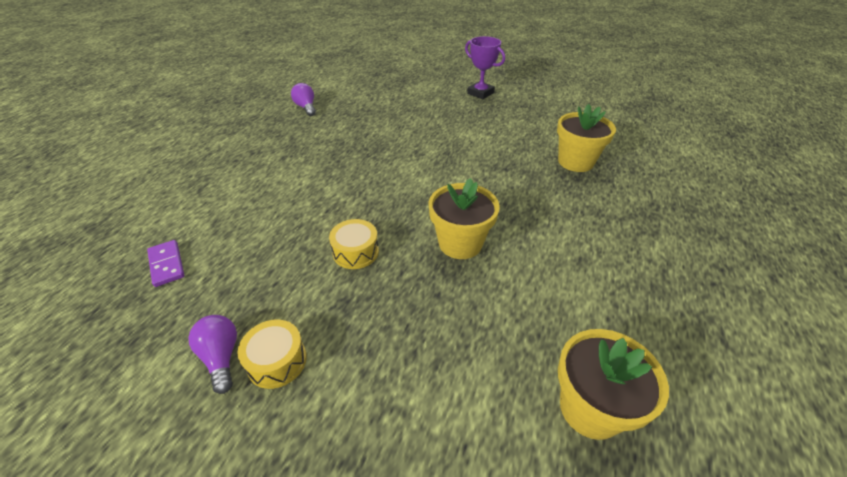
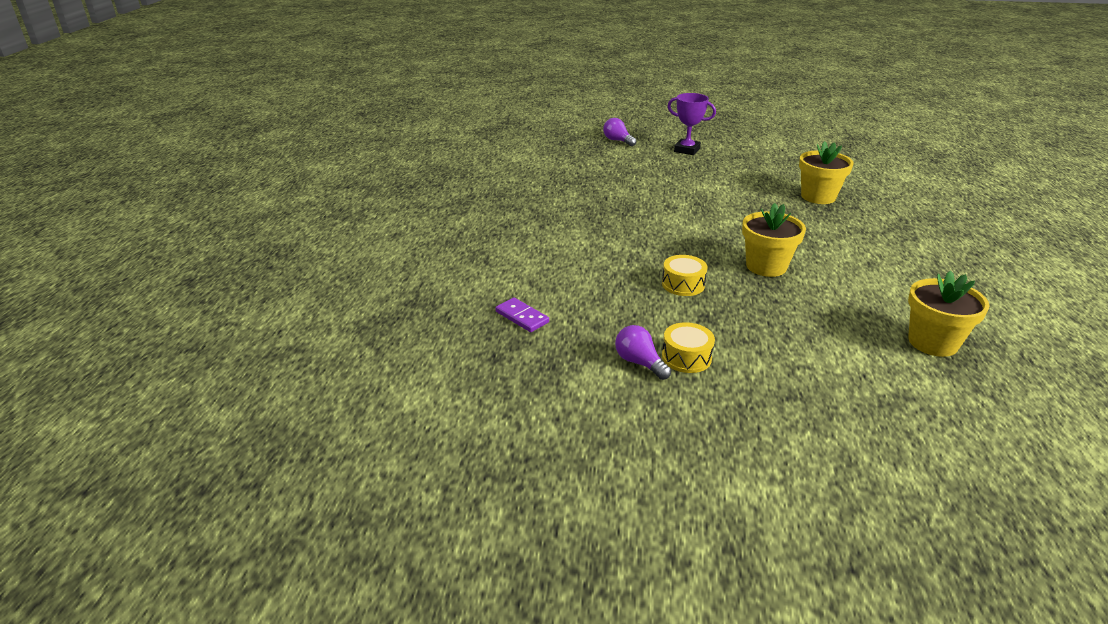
camera: 15 degrees left, 10 degrees down
purple light bulb [291,83,316,116] -> purple light bulb moved to [603,118,636,146]

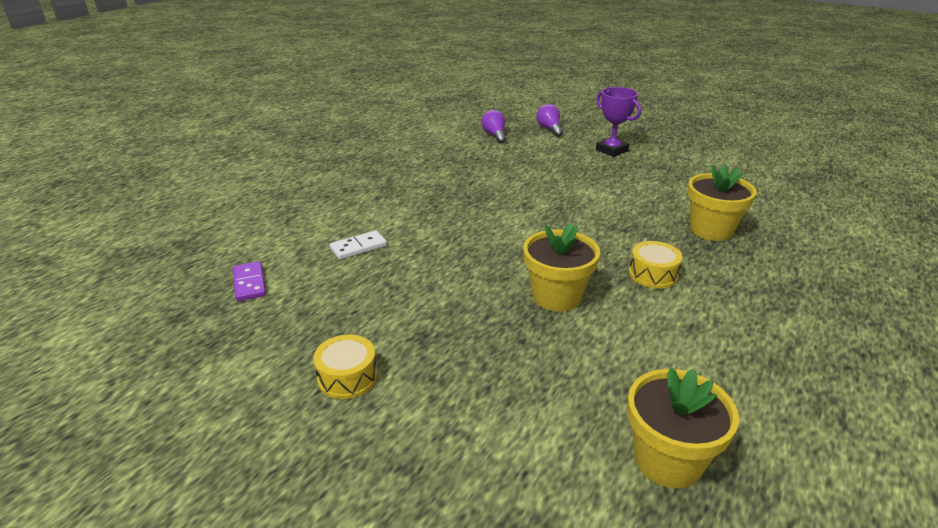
camera: 25 degrees right, 0 degrees up
purple light bulb [615,325,671,380] -> purple light bulb moved to [482,110,506,144]
yellow drum [662,255,707,296] -> yellow drum moved to [629,241,683,289]
none -> white domino [330,230,387,260]

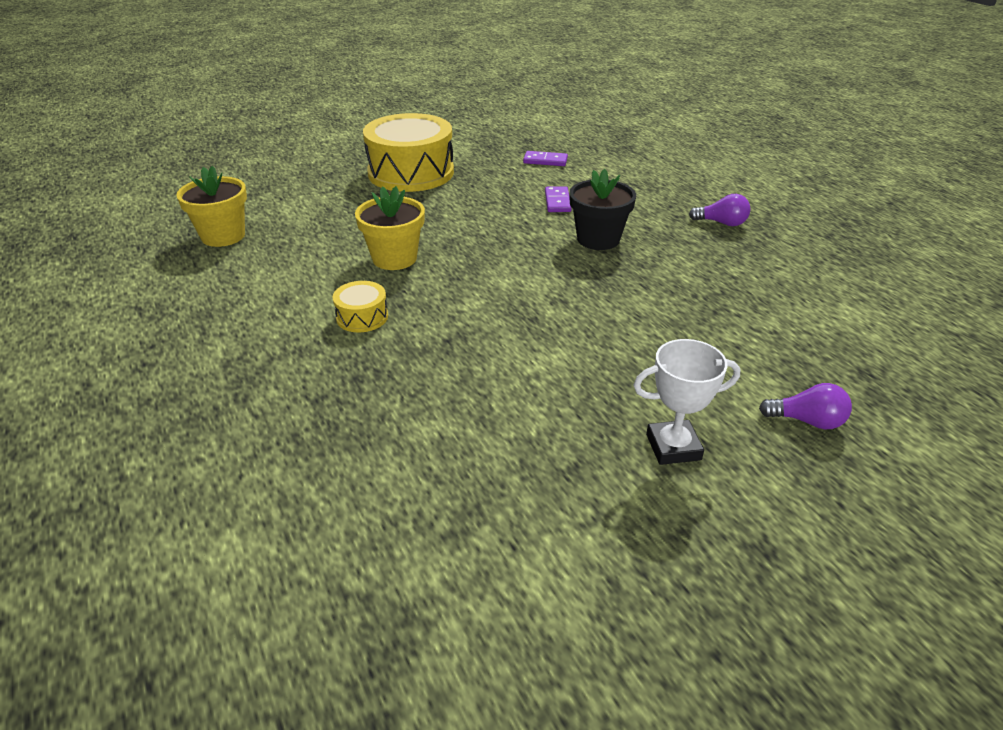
camera: 120 degrees right, 5 degrees up
yellow drum [313,335,378,399] -> yellow drum [363,113,454,192], size x2.27
white domino [330,230,387,260] -> purple domino [545,186,572,212]
purple light bulb [482,110,506,144] -> purple light bulb moved to [689,194,751,226]
purple trophy [596,87,641,157] -> white trophy [633,339,740,465]
yellow flower pot [688,164,757,241] -> none
none -> black flower pot [569,169,636,250]

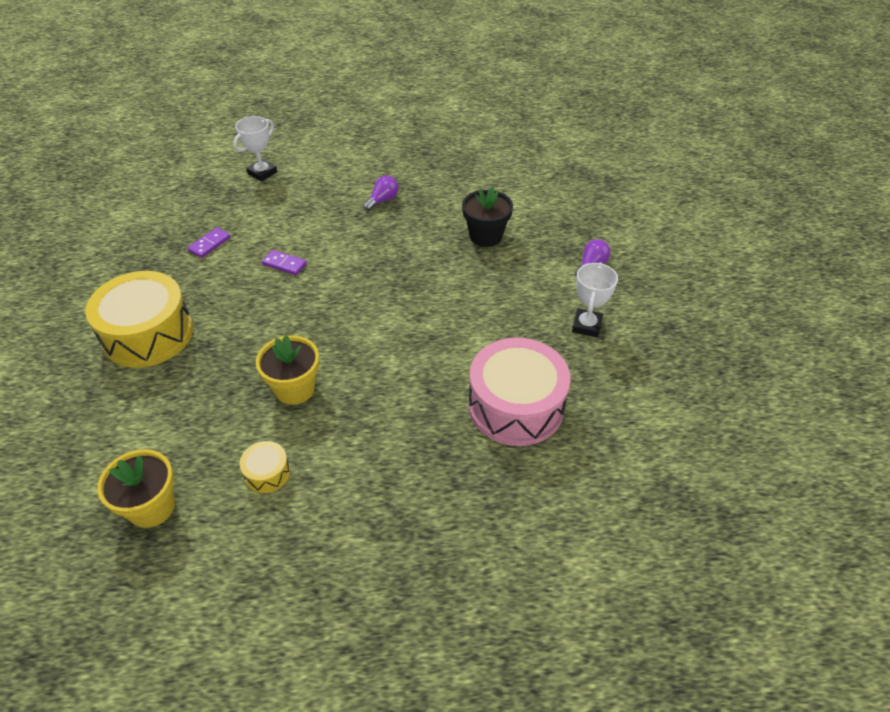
camera: 65 degrees left, 10 degrees up
yellow drum [333,281,388,332] -> yellow drum moved to [240,441,290,493]
black flower pot [569,169,636,250] -> black flower pot moved to [462,186,513,247]
none -> white trophy [233,116,277,182]
none -> pink drum [469,338,570,446]

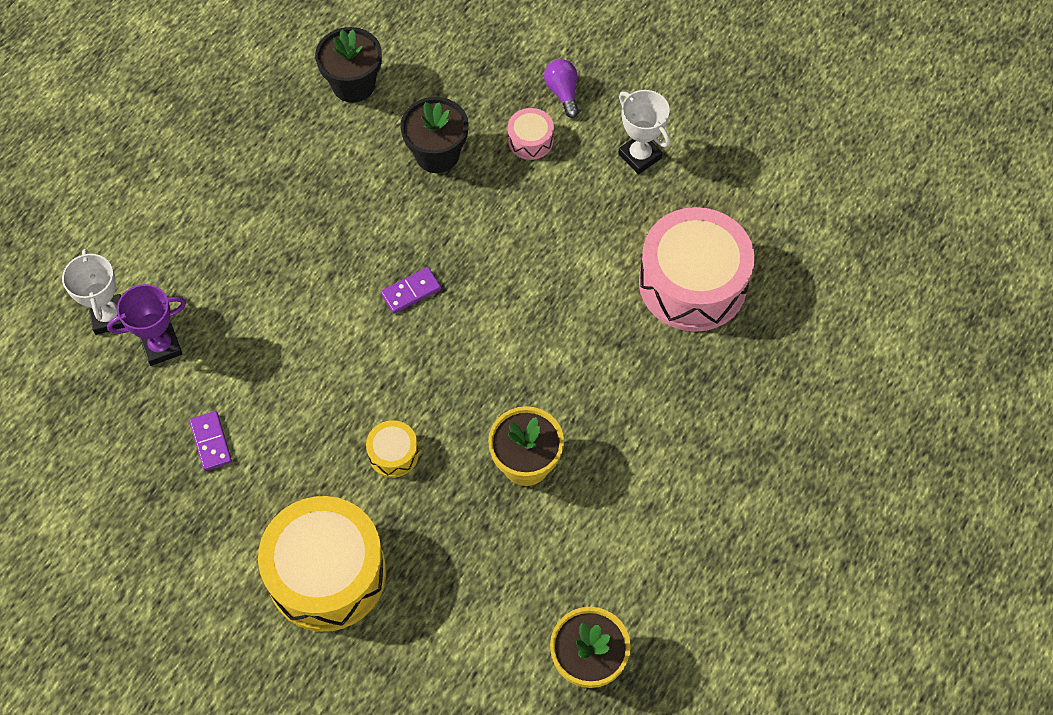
camera: 55 degrees left, 15 degrees up
yellow drum [240,441,290,493] -> yellow drum moved to [366,420,419,478]
purple domino [262,250,307,275] -> purple domino moved to [381,267,441,314]
purple light bulb [363,176,399,211] -> none
none -> purple trophy [107,284,186,366]
none -> black flower pot [315,27,382,103]
none -> pink drum [508,108,554,160]

